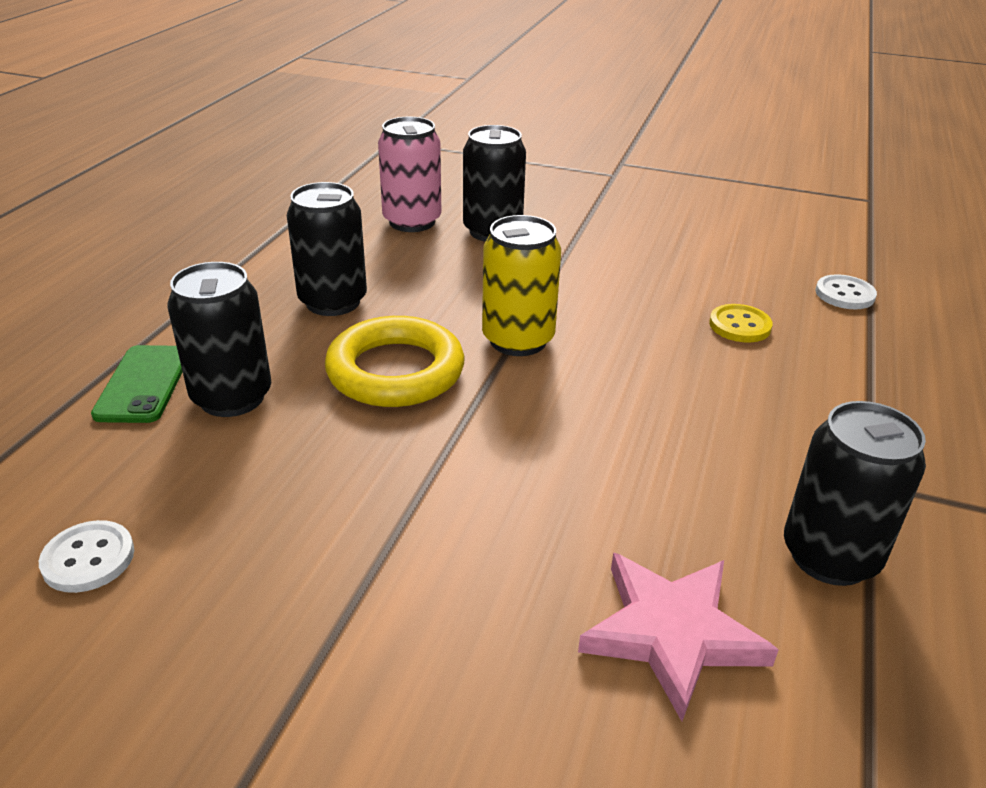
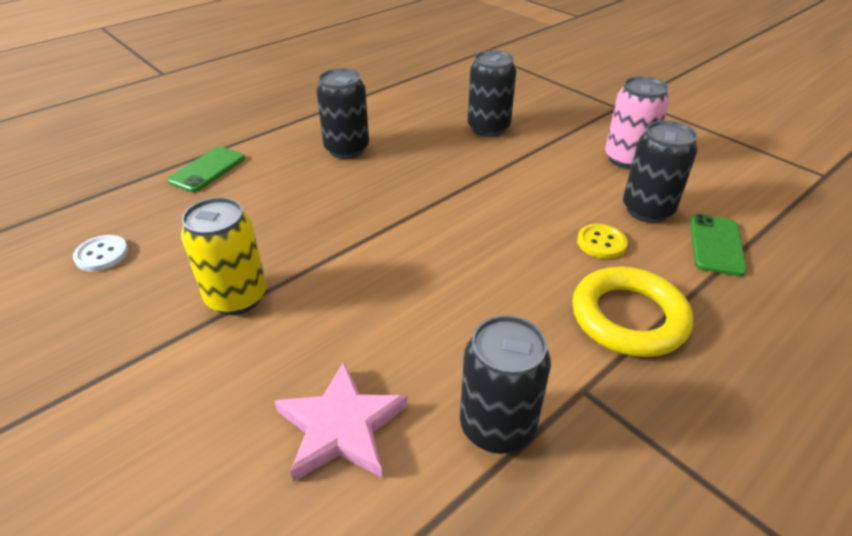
camera: 30 degrees right, 5 degrees up
black can [167,262,271,417] -> black can moved to [623,121,697,223]
yellow ring [325,316,464,407] -> yellow ring moved to [572,267,693,357]
pink can [378,117,441,232] -> pink can moved to [605,76,669,169]
yellow can [482,215,561,356] -> yellow can moved to [181,197,267,315]
white button [816,274,877,309] -> green phone [690,214,747,276]

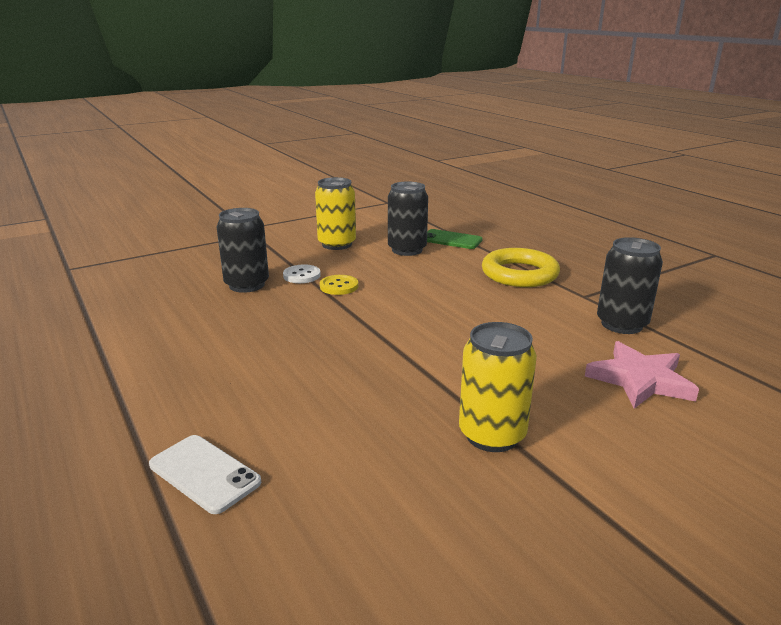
camera: 80 degrees left, 15 degrees down
white button [73,235,128,271] -> white button moved to [283,265,321,283]
green phone [167,146,245,192] -> white phone [149,435,262,514]
black can [316,68,369,159] -> none
yellow button [577,224,628,259] -> yellow button moved to [320,275,358,295]
pink can [605,76,669,169] -> yellow can [315,177,356,250]

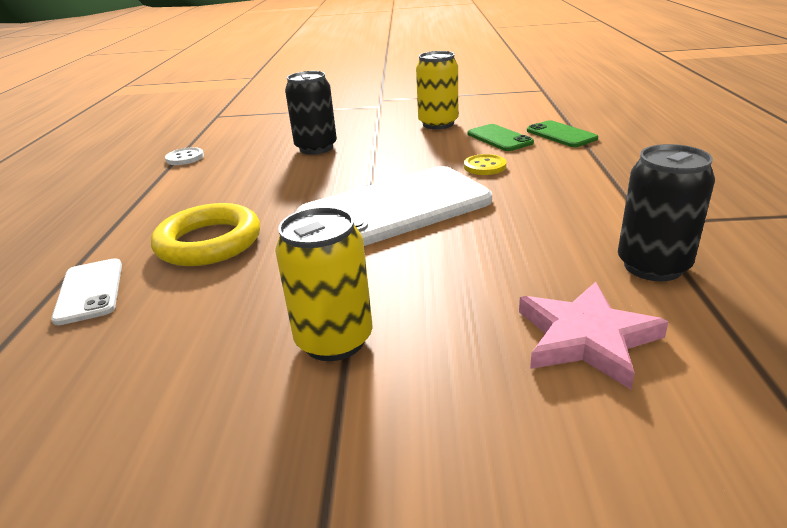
camera: 35 degrees right, 5 degrees up
white button [283,265,321,283] -> white button moved to [165,147,204,165]
yellow button [320,275,358,295] -> yellow button moved to [464,154,506,175]
black can [388,181,428,256] -> green phone [468,124,534,151]
yellow ring [482,248,560,287] -> yellow ring moved to [151,203,260,266]
none -> white phone [296,166,492,246]

